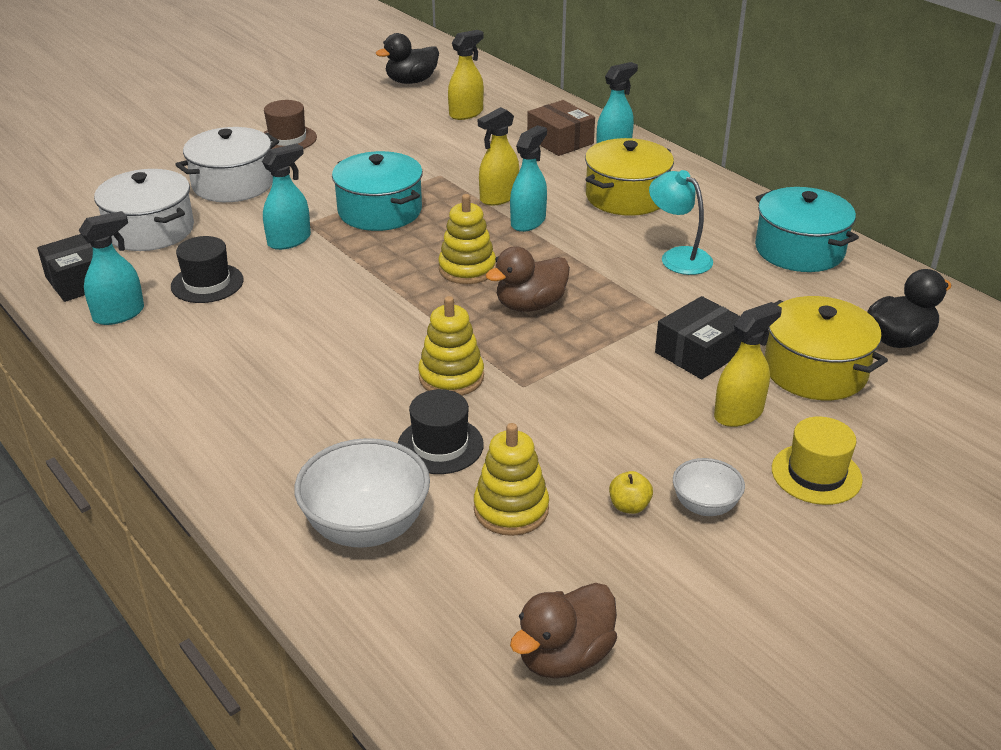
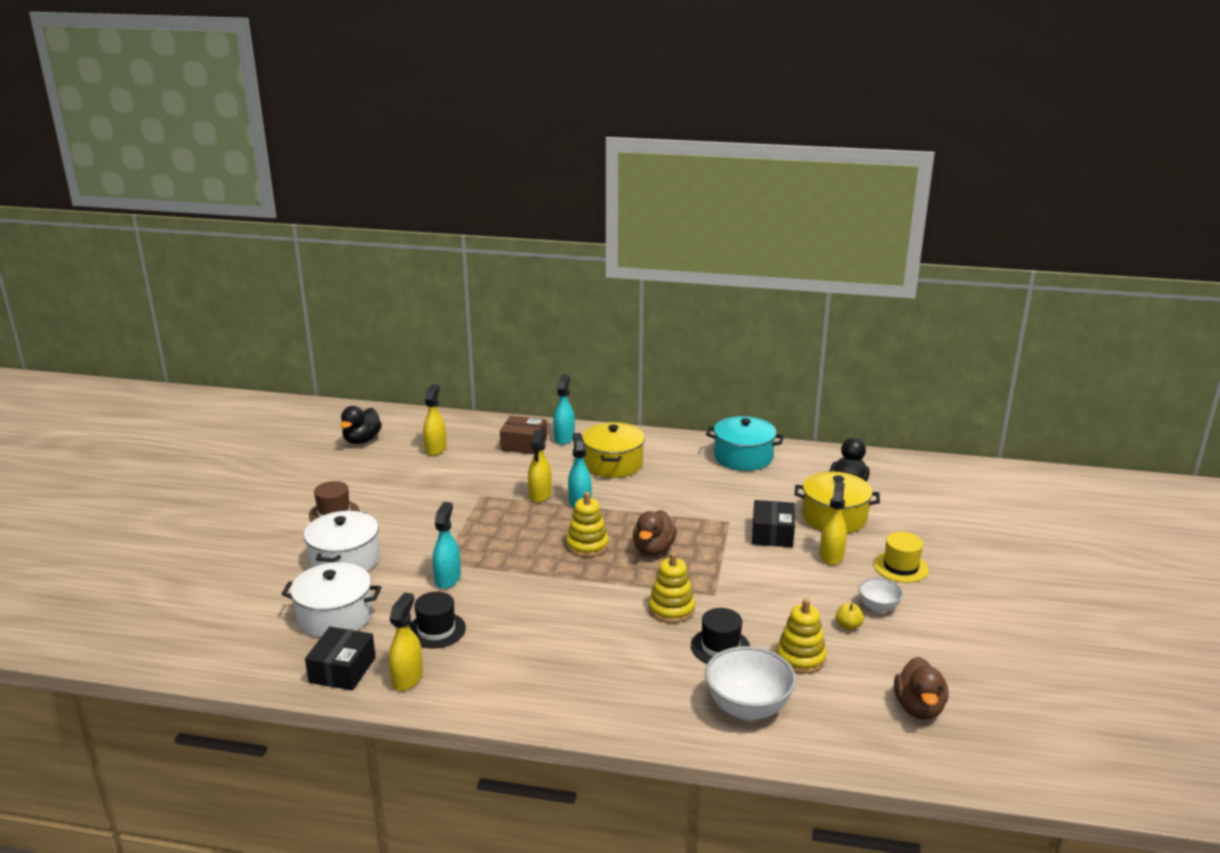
camera: 40 degrees left, 10 degrees down
turquoise spray bottle [78,211,144,325] -> yellow spray bottle [389,592,423,691]
turquoise pot [332,151,423,231] -> none
turquoise lamp [649,170,713,275] -> none

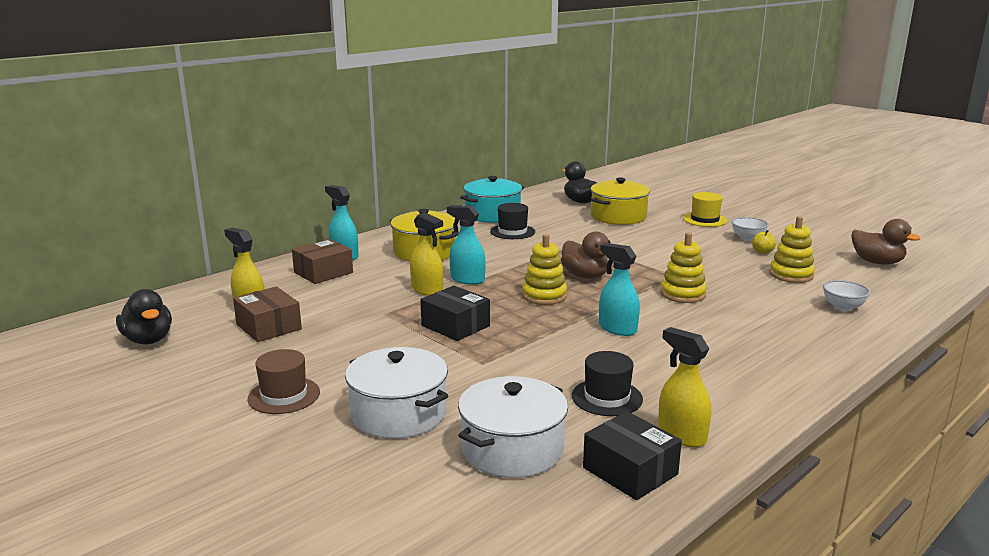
camera: 55 degrees left, 5 degrees down
turquoise spray bottle [432,502,461,589] -> turquoise spray bottle moved to [599,243,640,336]
black hat [691,608,750,663] -> black hat moved to [490,203,535,239]
white bowl [705,646,796,720] -> white bowl [823,280,870,311], size x0.55
black box [752,500,795,547] -> black box moved to [420,286,490,341]
yellow spray bottle [820,481,847,565] -> none
none -> brown box [233,286,302,342]

